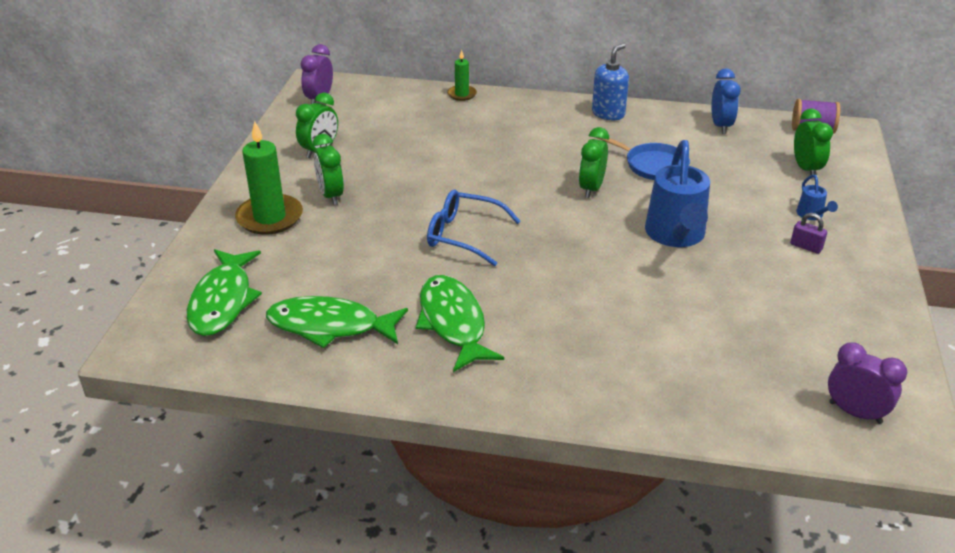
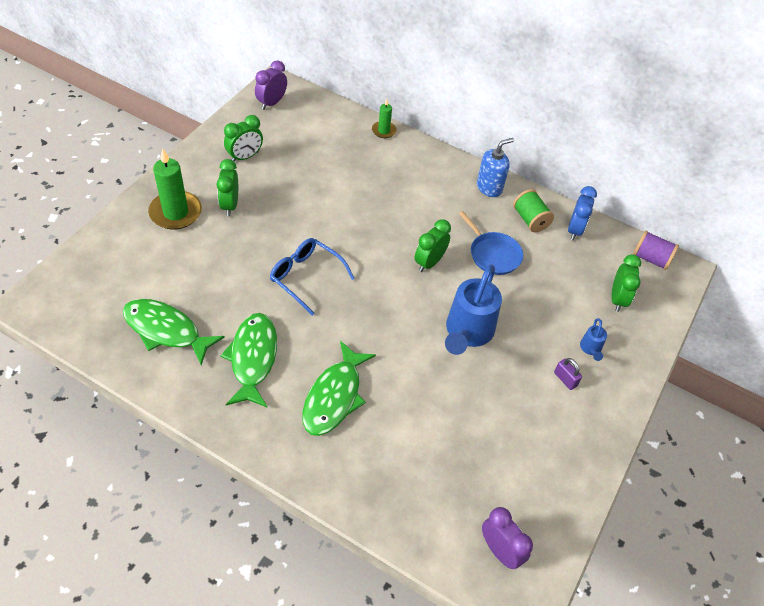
camera: 15 degrees right, 15 degrees up
green fish [187,249,262,336] -> green fish moved to [302,341,376,436]
none -> green spool [513,189,554,232]

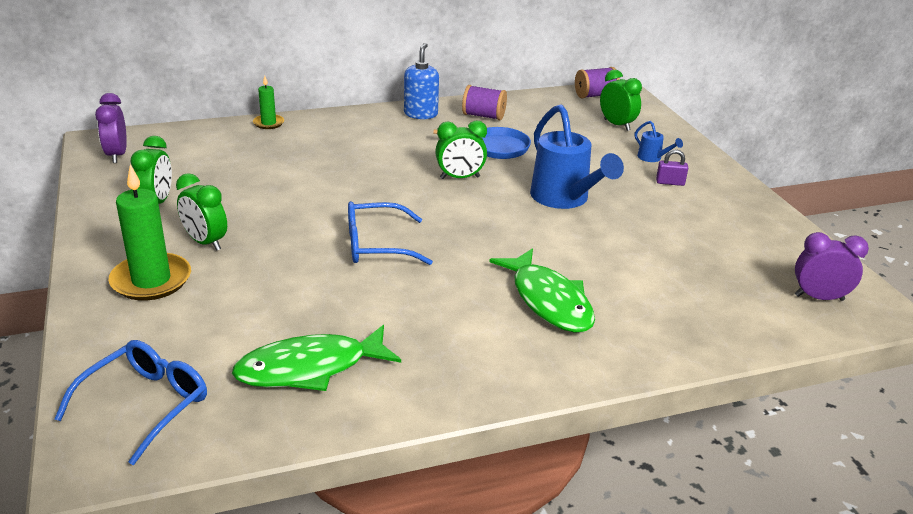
camera: 45 degrees left, 20 degrees down
green fish [221,313,277,408] -> none
green clock [415,219,451,272] -> green clock turned 90 degrees counterclockwise [435,121,487,179]
green spool [513,189,554,232] -> purple spool [462,85,507,120]
blue clock [568,186,597,240] -> none
none -> blue glasses [55,340,207,465]

